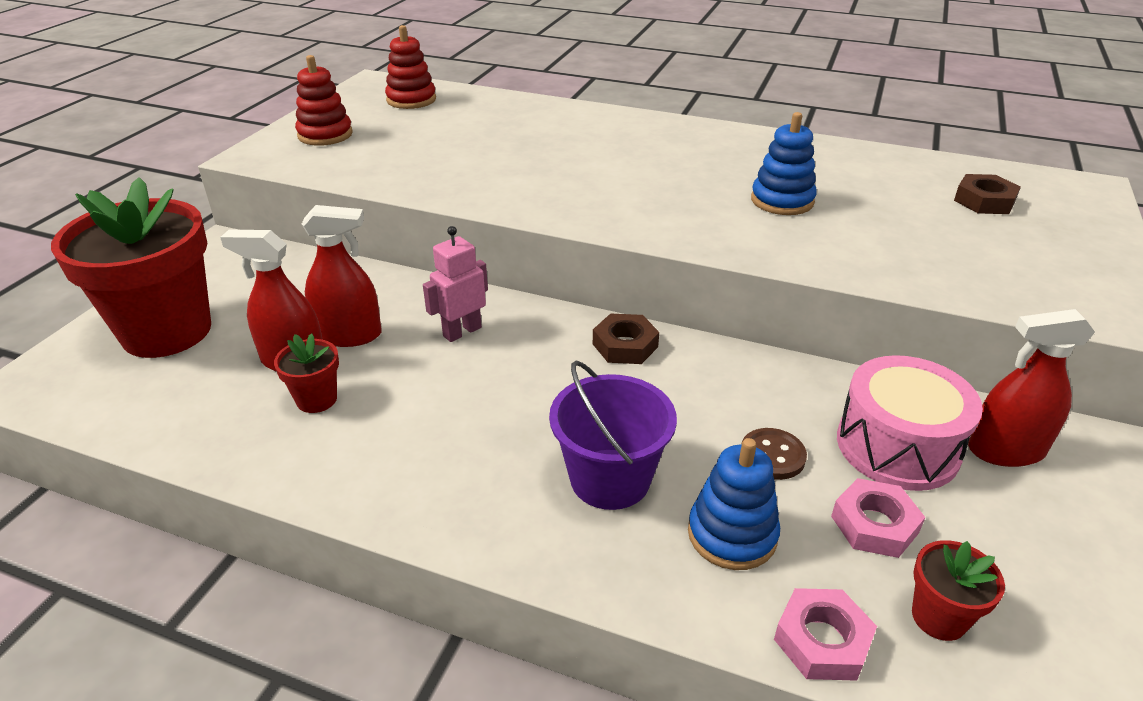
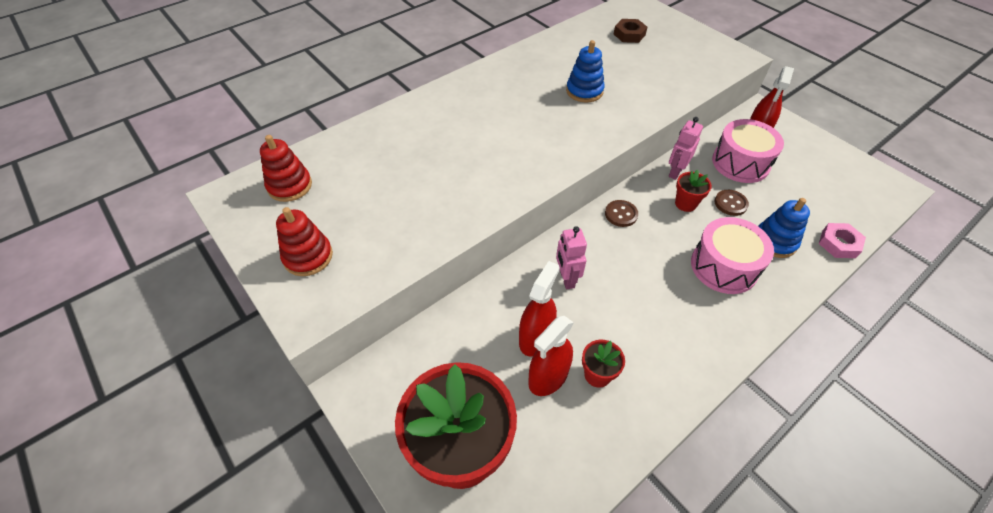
camera: 60 degrees left, 15 degrees up
purple bucket [549,360,677,510] -> pink drum [691,217,774,294]
brown nut [593,313,659,364] -> brown button [605,200,638,227]
pink nut [831,478,925,558] -> none
red flower pot [912,540,1005,641] -> red flower pot moved to [675,170,712,212]
none -> pink robot [669,117,703,180]

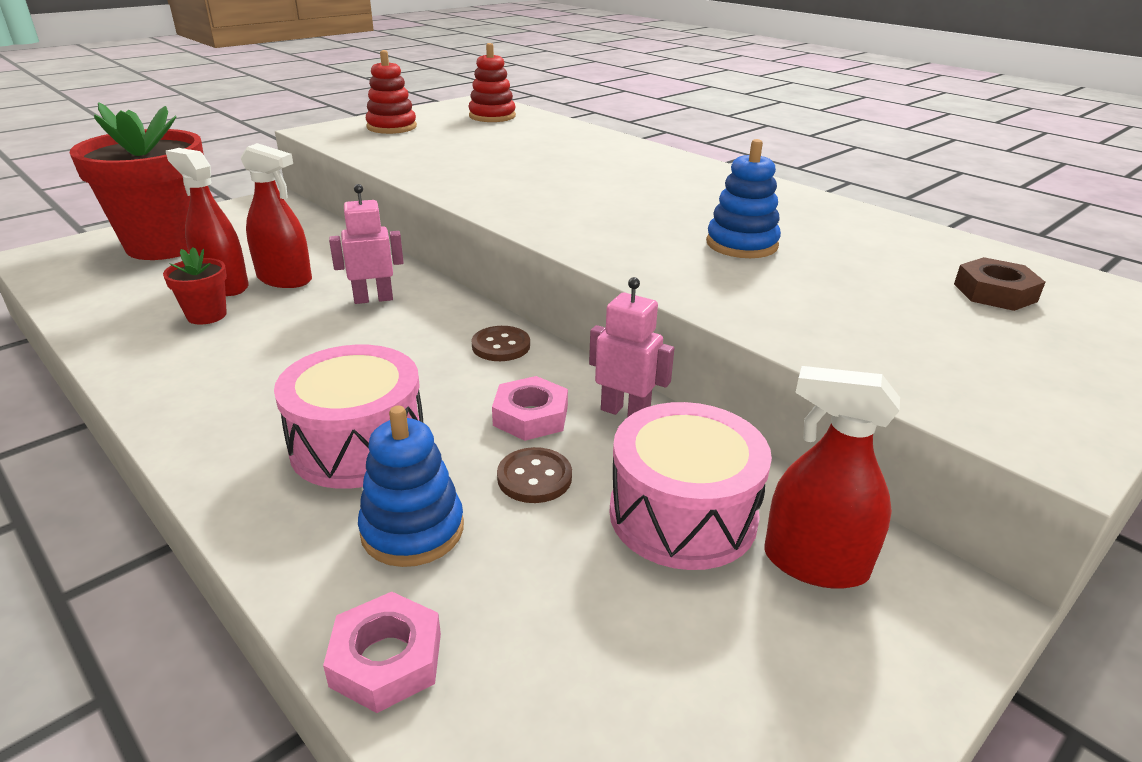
camera: 85 degrees right, 20 degrees down
red flower pot [675,170,712,212] -> pink nut [492,376,568,441]

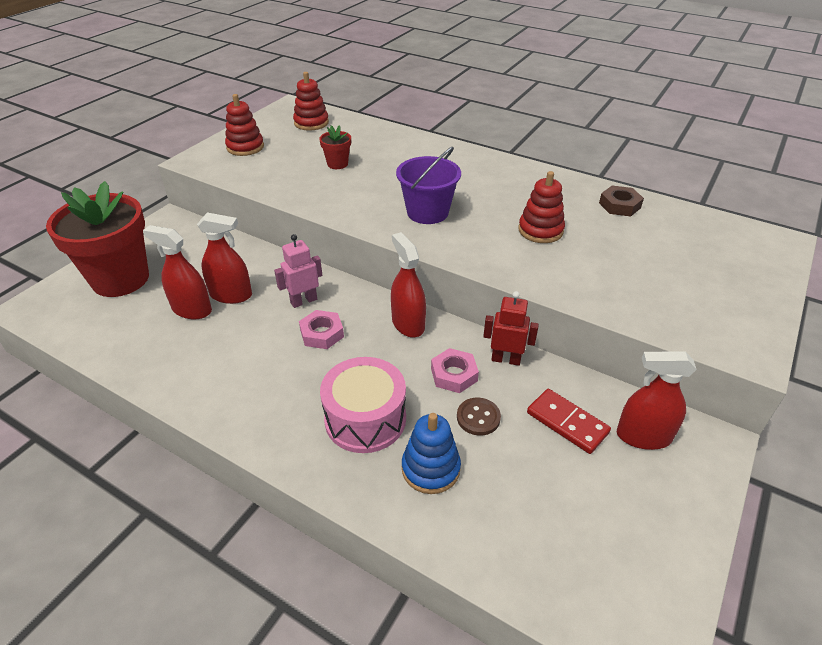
camera: 15 degrees left, 10 degrees up
red flower pot [163,247,227,325] -> red flower pot moved to [319,125,351,169]
pink nut [323,592,441,713] -> pink nut moved to [299,310,344,349]
brown button [471,326,530,361] -> red spray bottle [391,232,426,338]
pink robot [589,277,675,417] -> red robot [483,291,539,366]
pink drum [609,402,772,570] -> red domino [527,389,611,454]
blue stacking toy [706,139,781,258] -> red stacking toy [518,171,565,243]
brown nut [954,257,1045,311] -> brown nut moved to [599,186,644,216]
none -> purple bucket [396,147,461,224]

